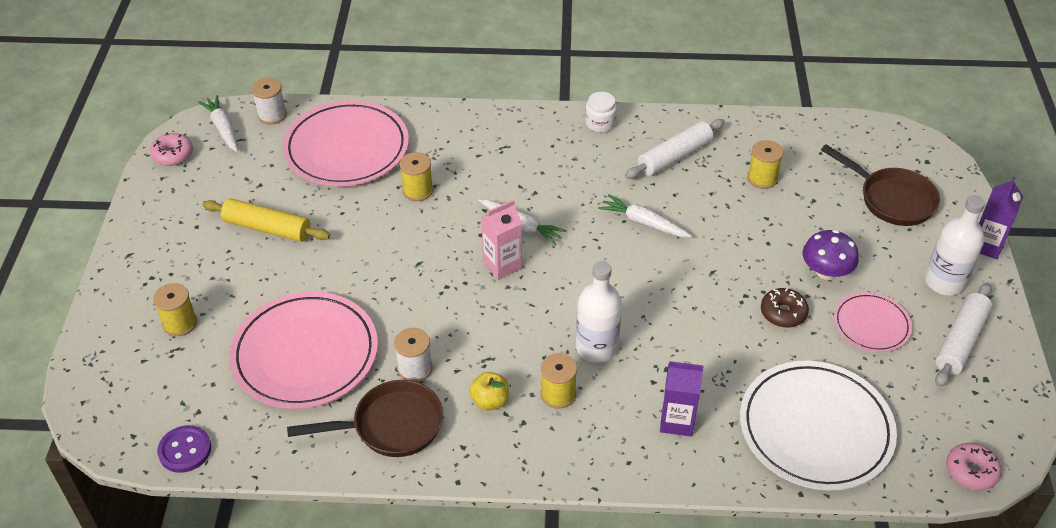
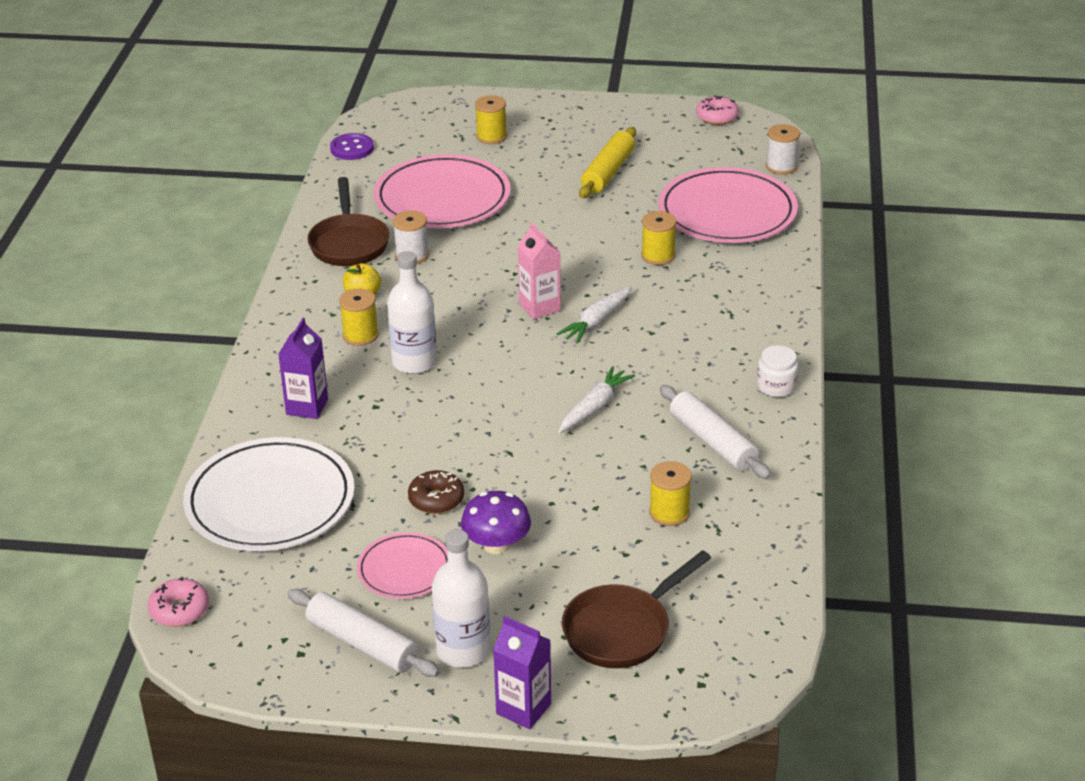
camera: 95 degrees right, 10 degrees down
white carrot [198,95,238,152] -> none

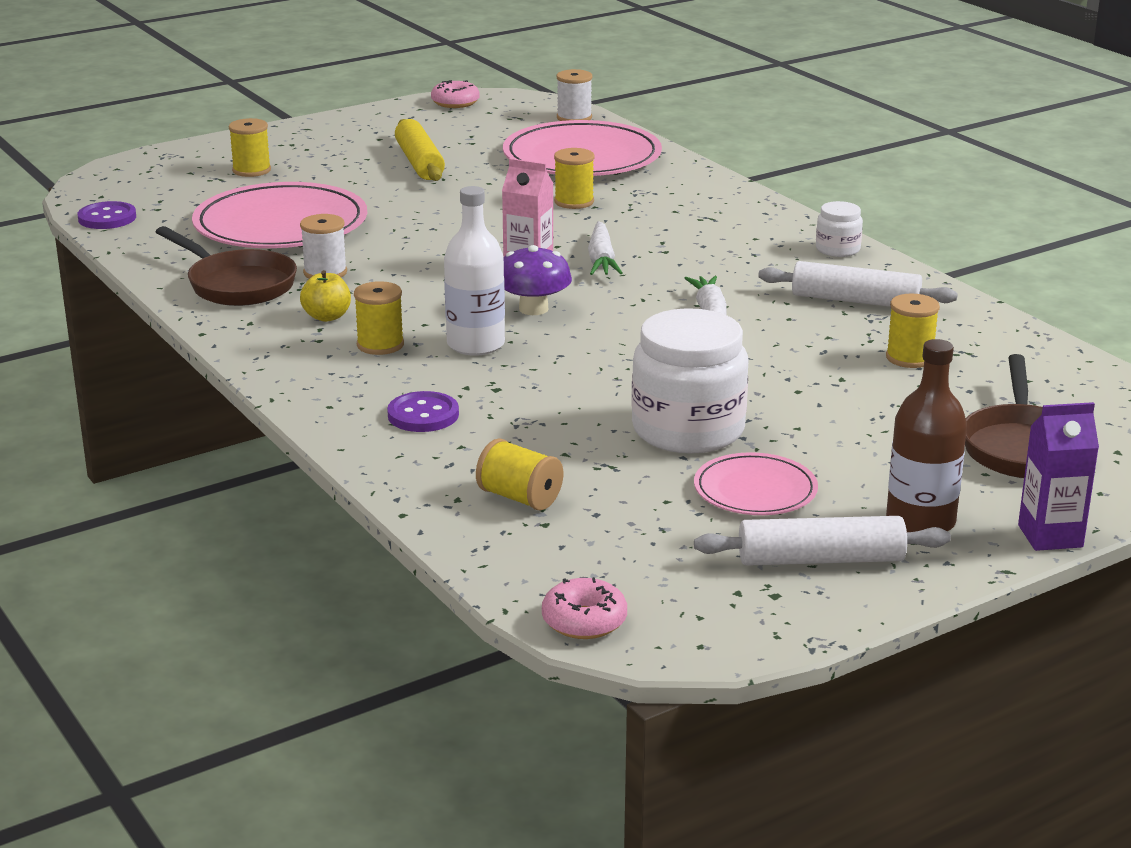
camera: 40 degrees left, 10 degrees down
white plate [183,437,355,551] -> yellow spool [476,438,563,511]
purple carton [278,318,328,419] -> purple button [387,391,459,432]
brown donut [408,470,464,514] -> white jar [631,308,749,454]
white bottle [432,529,490,668] -> brown bottle [886,339,967,532]
purple mushroom [461,491,531,554] -> purple mushroom moved to [504,245,572,315]

